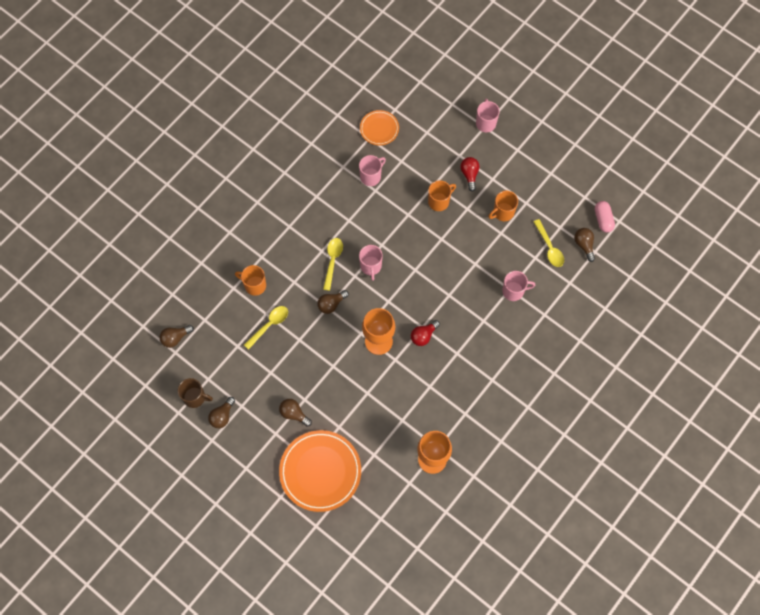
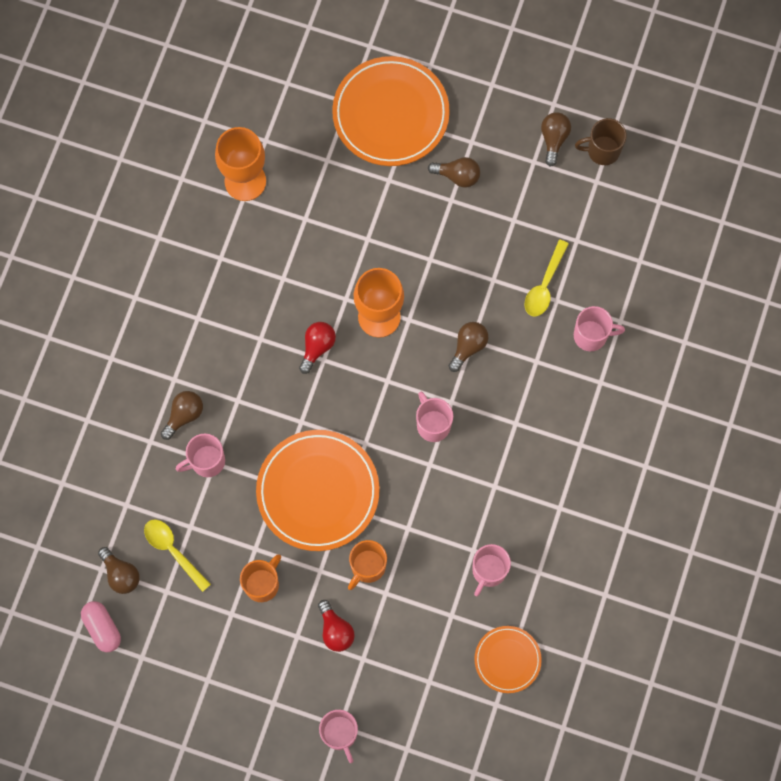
camera: 160 degrees right, 5 degrees up
brown light bulb [160,325,194,348] -> brown light bulb moved to [161,391,203,440]
orange mug [235,265,266,296] -> pink mug [574,306,625,351]
yellow spoon [323,238,343,291] -> none
none -> orange plate [256,430,380,551]

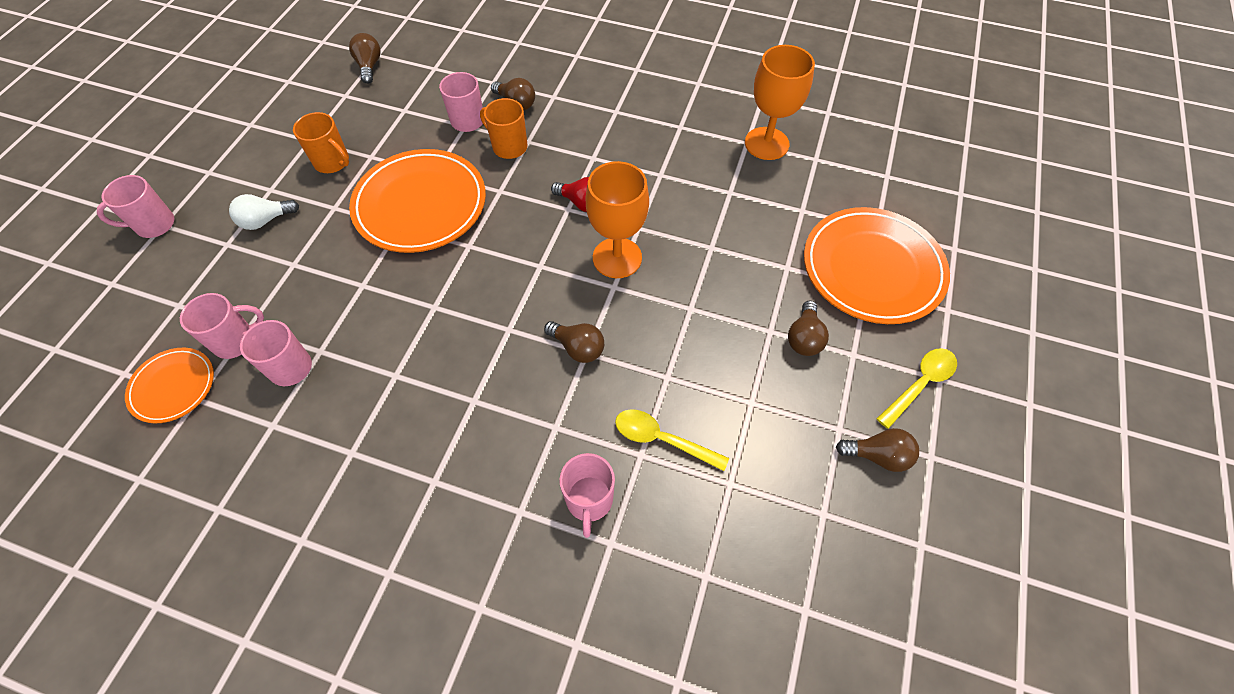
camera: 90 degrees right, 15 degrees down
pink capsule [81,601,121,652] -> none
brown light bulb [98,547,139,594] -> brown light bulb turned 120 degrees clockwise [349,33,381,84]
yellow spoon [144,519,211,592] -> yellow spoon moved to [877,348,957,429]
red light bulb [318,600,355,652] -> white light bulb [229,194,299,230]
orange mug [348,540,387,590] -> orange mug moved to [480,98,528,159]
pink mug [416,392,453,442] -> pink mug moved to [180,293,264,359]
brown mug [575,118,627,165] -> none

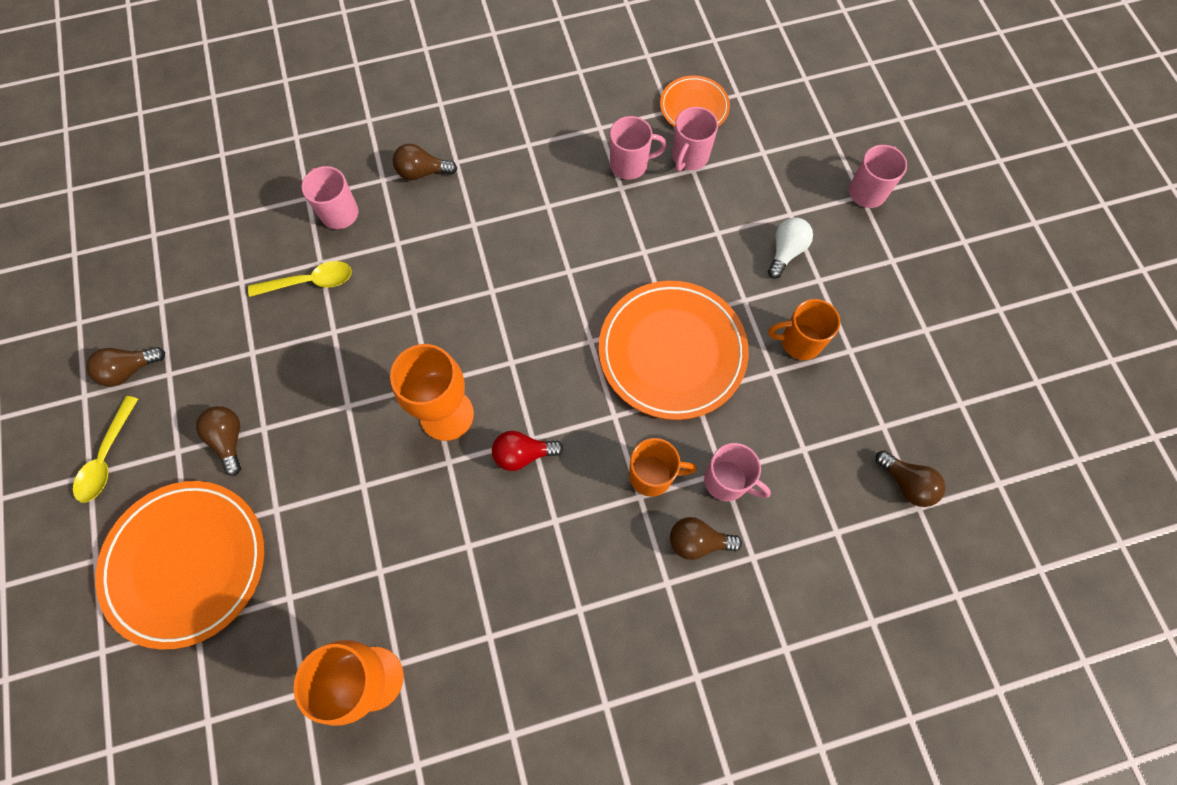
camera: 145 degrees right, 10 degrees up
brown light bulb [544,321,604,363] -> brown light bulb moved to [393,144,457,180]

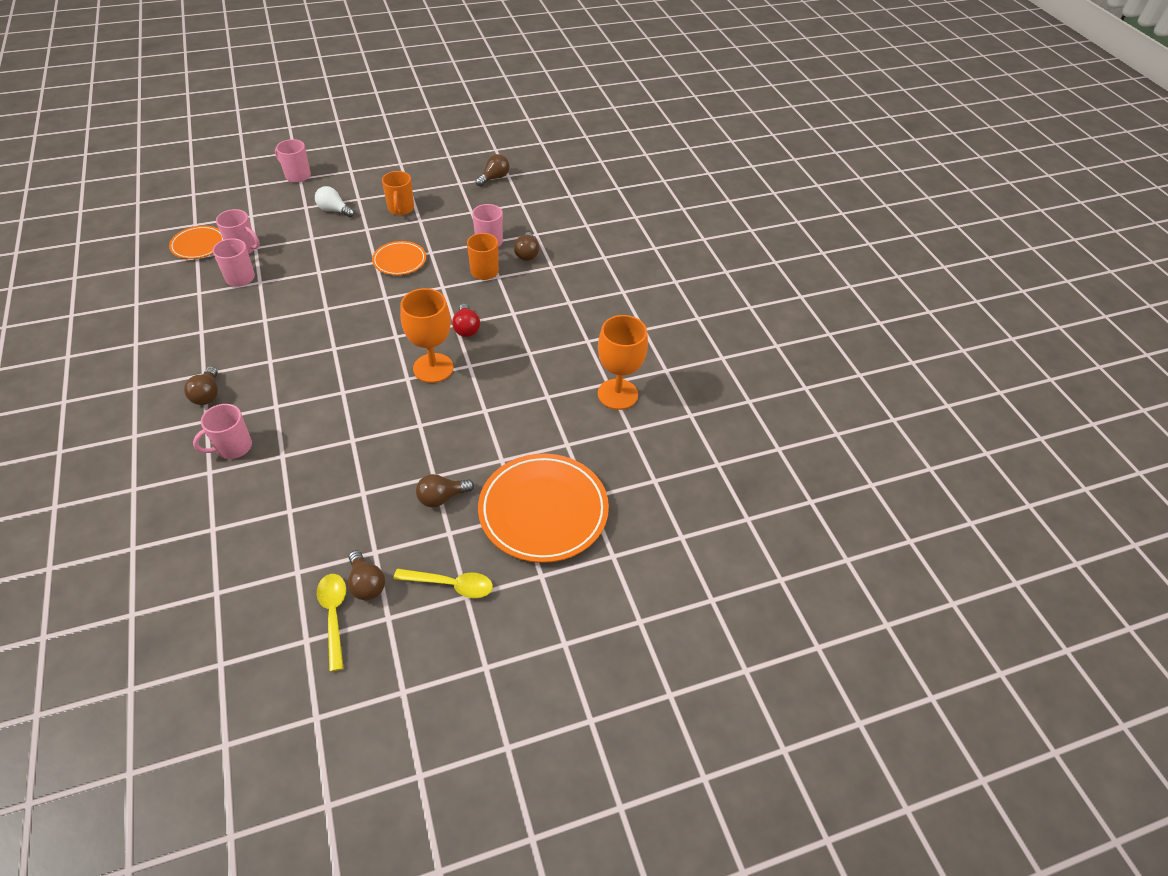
camera: 95 degrees left, 20 degrees down
yellow spoon [248,261,352,297] -> yellow spoon moved to [317,574,346,672]
orange plate [599,281,749,420] -> orange plate [372,241,426,275], size x0.53

